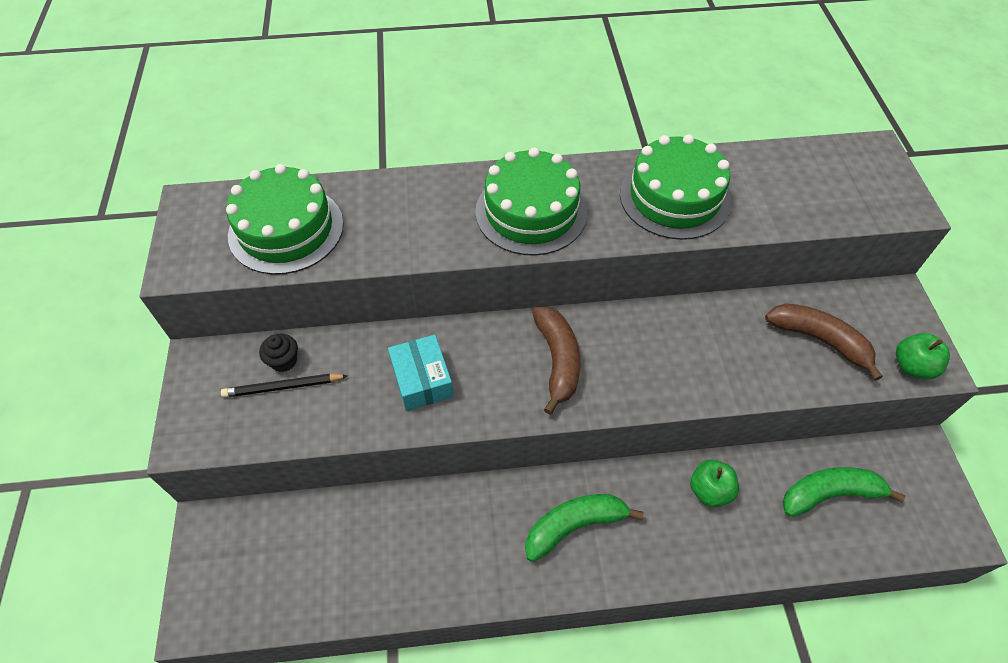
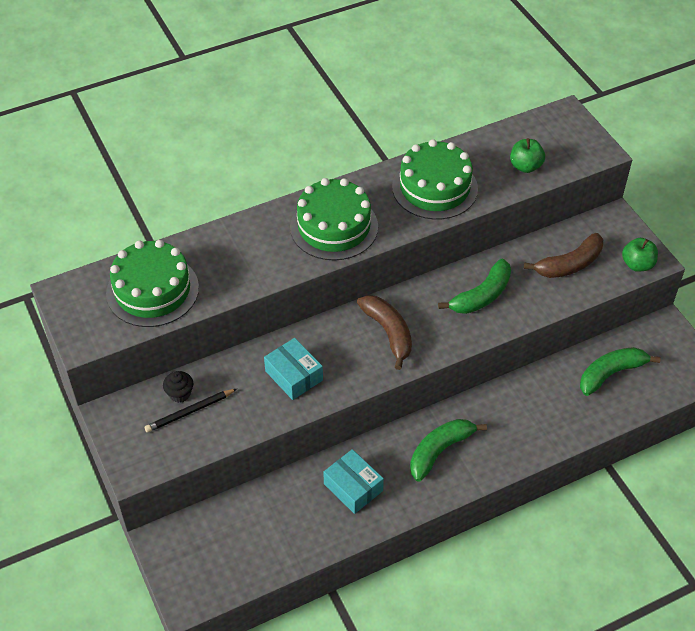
camera: 20 degrees left, 5 degrees down
green apple [690,460,739,507] -> green apple moved to [510,138,545,173]
brown banana [765,303,882,381] -> brown banana turned 135 degrees clockwise [524,233,603,278]
none -> turquoise box [323,449,384,514]
none -> green banana [438,259,511,314]

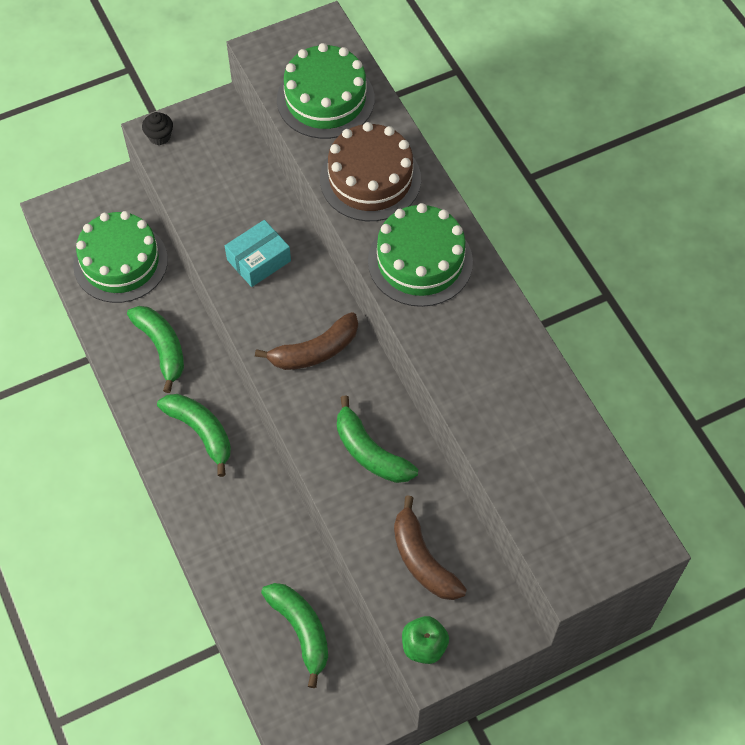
camera: 90 degrees right, 10 degrees up
black pencil [144,389,236,433] -> none
black cupcake [163,371,193,403] -> black cupcake moved to [142,112,173,145]
turquoise box [323,449,384,514] -> green banana [127,306,184,393]
green cake [392,139,478,220] -> green cake moved to [73,211,168,303]
green apple [510,138,545,173] -> none
none -> brown cake [320,122,421,221]

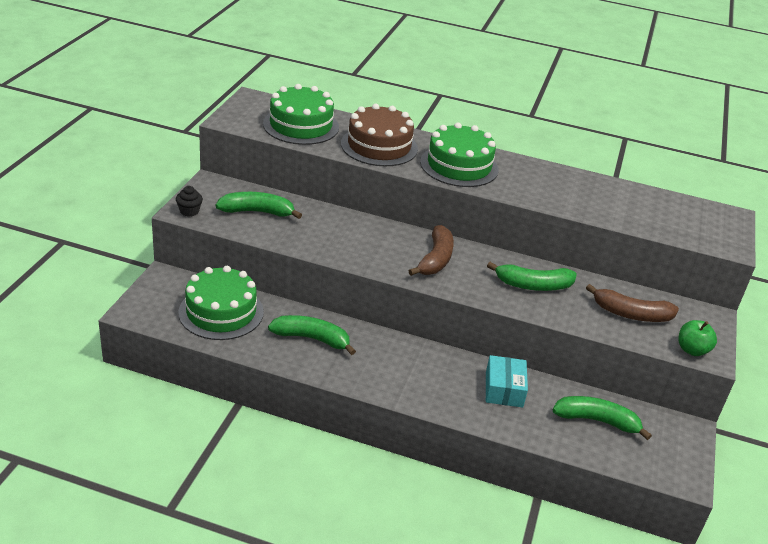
camera: 50 degrees left, 25 degrees down
green banana [157,394,231,477] -> green banana moved to [216,192,302,219]
turquoise box [225,220,291,287] -> turquoise box moved to [486,355,528,408]

